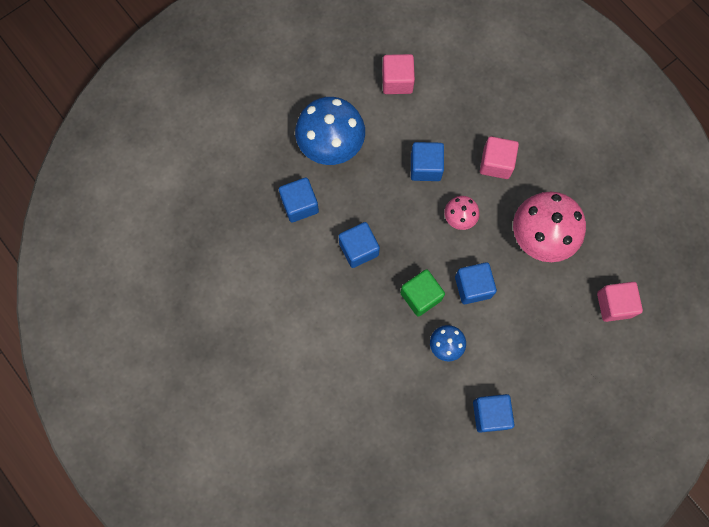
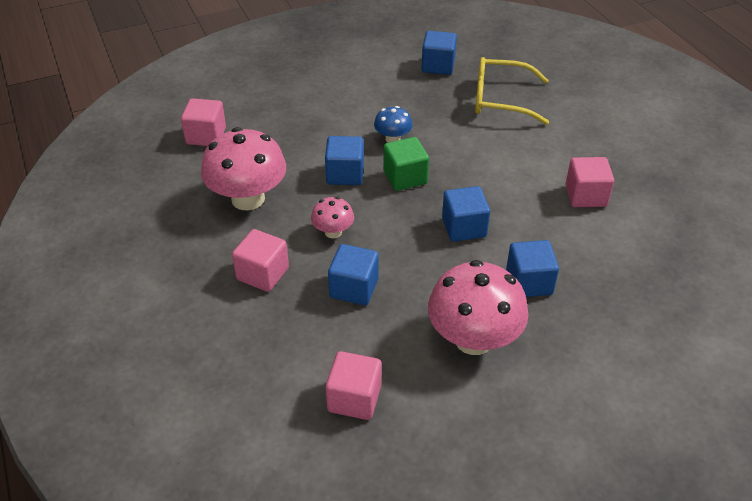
camera: 165 degrees left, 30 degrees down
blue mushroom [295,97,365,165] -> pink mushroom [428,260,528,355]
blue cube [473,394,514,433] -> blue cube moved to [421,31,457,75]
none -> yellow glasses [475,57,549,125]
none -> pink cube [565,157,614,207]

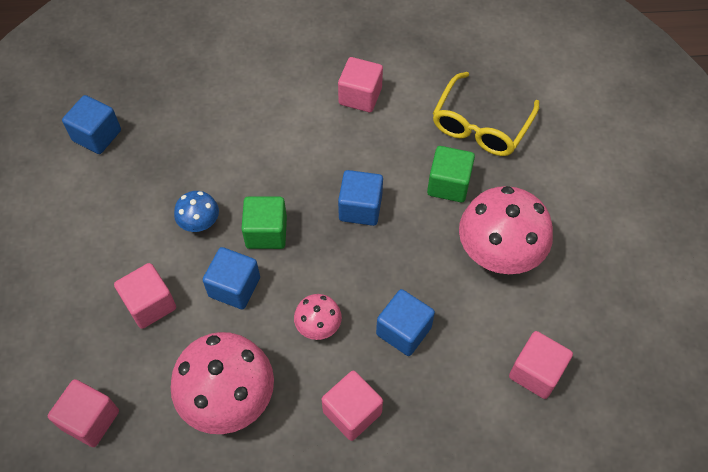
camera: 70 degrees left, 15 degrees up
yellow glasses [475,57,549,125] -> yellow glasses moved to [433,72,539,156]
blue cube [506,240,559,297] -> green cube [427,146,475,202]
none -> pink cube [114,263,176,329]

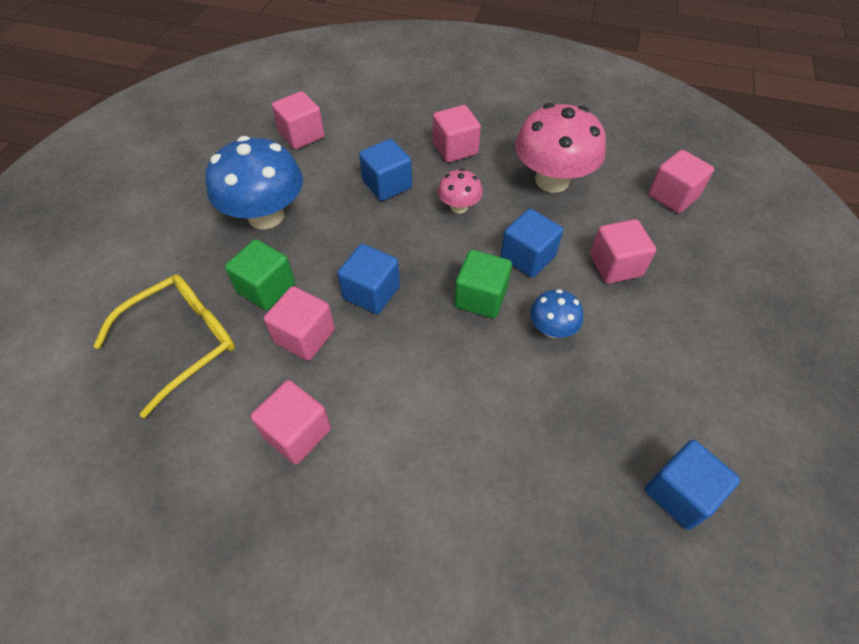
camera: 160 degrees left, 5 degrees down
pink mushroom [459,186,553,274] -> blue mushroom [206,136,303,229]
none -> pink cube [264,286,335,361]

